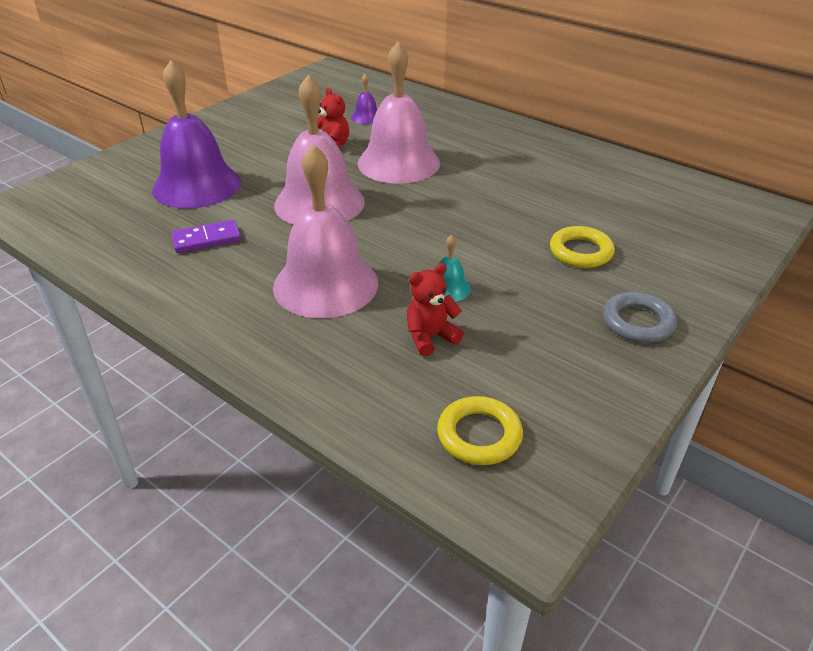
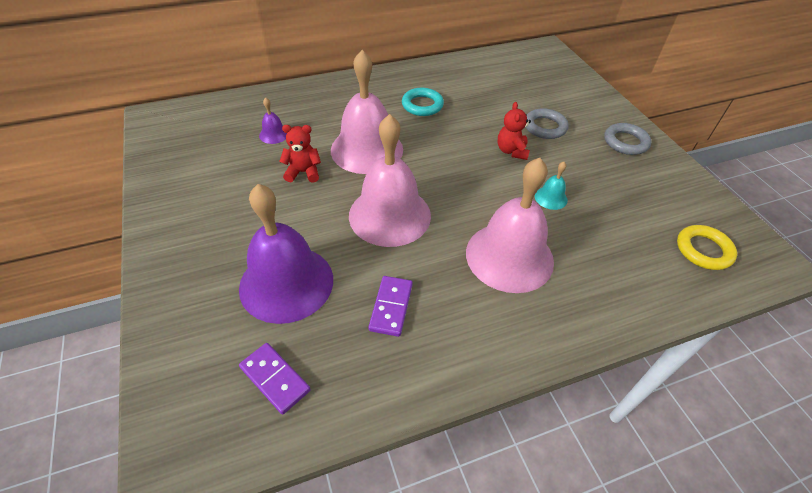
camera: 60 degrees left, 10 degrees up
red teddy bear [406,263,464,356] -> red teddy bear moved to [497,102,531,160]
yellow ring [550,226,615,268] -> grey ring [526,108,569,139]
none -> purple domino [239,343,311,415]
none -> turquoise ring [402,88,444,116]

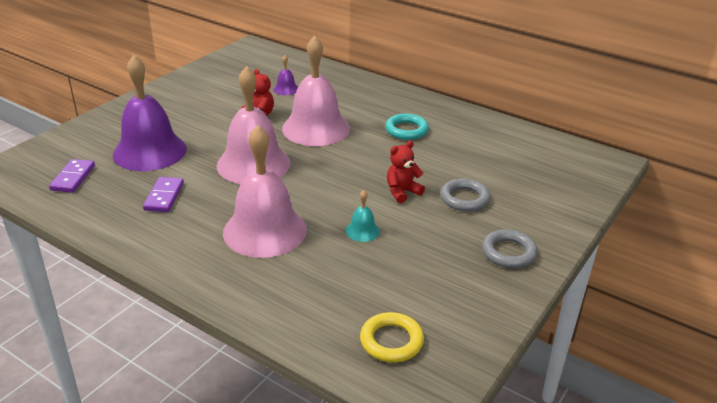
camera: 55 degrees right, 15 degrees down
purple domino [368,276,413,337] -> purple domino turned 60 degrees counterclockwise [143,177,184,212]

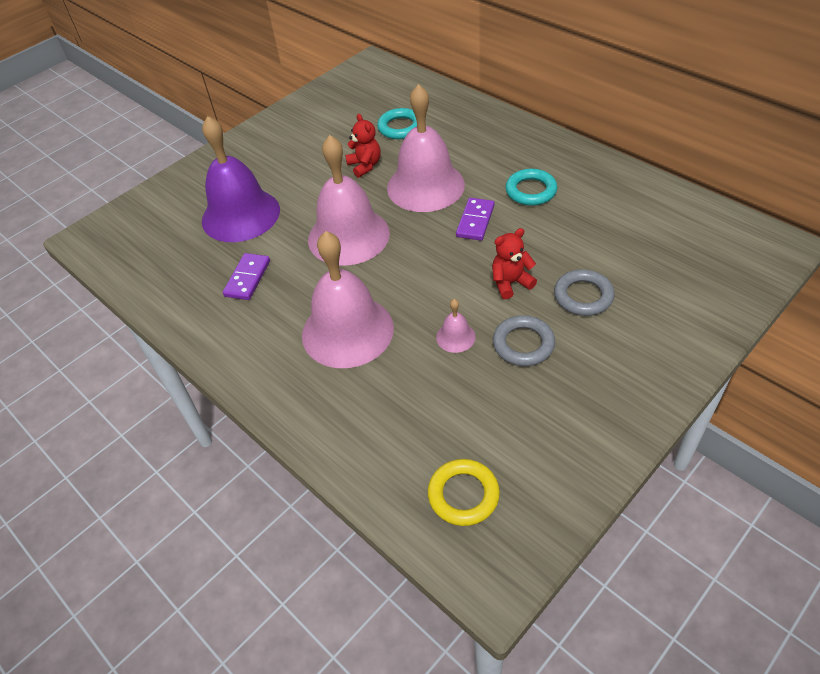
camera: 15 degrees right, 15 degrees up
purple domino [49,159,95,193] -> purple domino moved to [456,198,495,241]
purple bell [273,55,298,95] -> turquoise ring [377,108,417,139]
turquoise bell [346,190,380,242] -> pink bell [436,299,476,353]
grey ring [482,229,538,268] -> grey ring moved to [493,315,555,366]

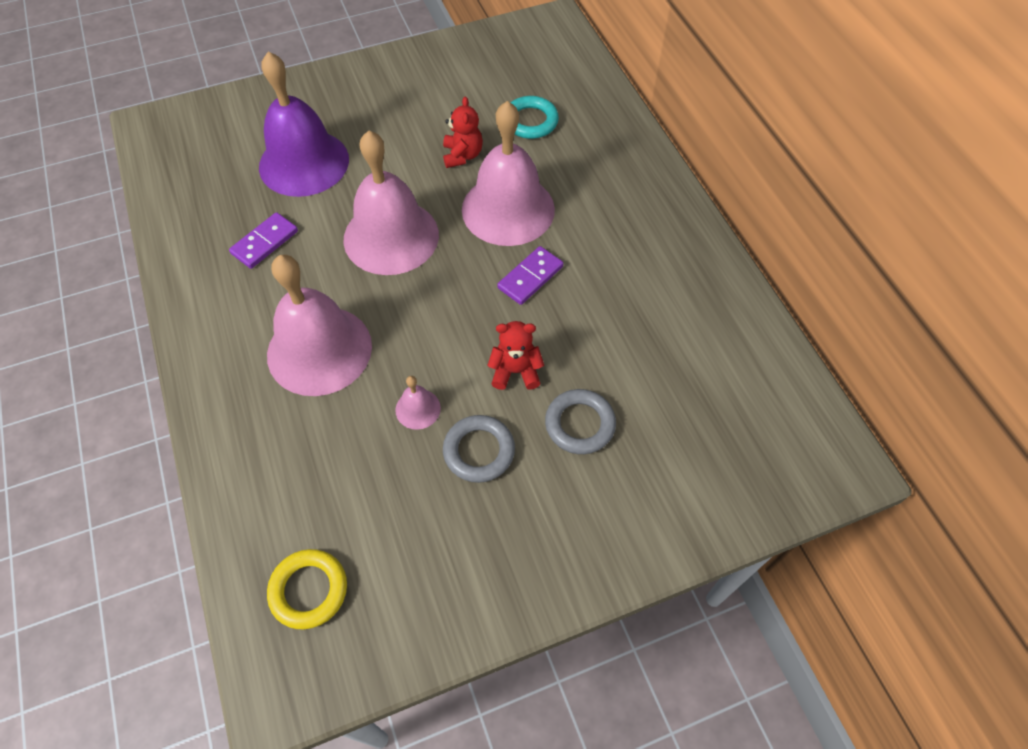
camera: 20 degrees right, 10 degrees up
turquoise ring [505,169,557,206] -> none

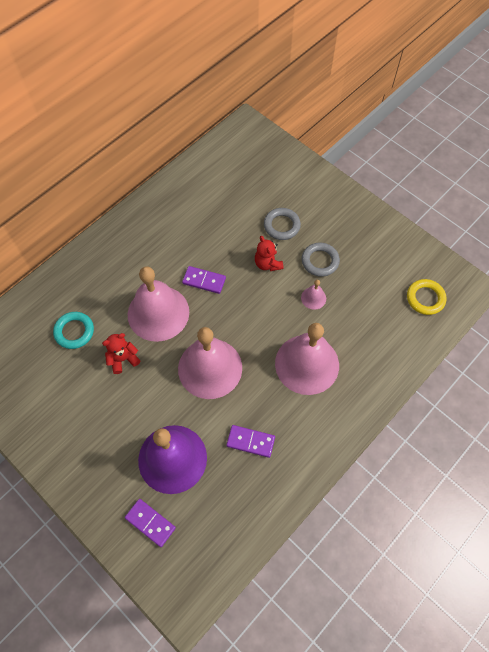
camera: 115 degrees left, 5 degrees up
none -> purple domino [125,499,176,547]

